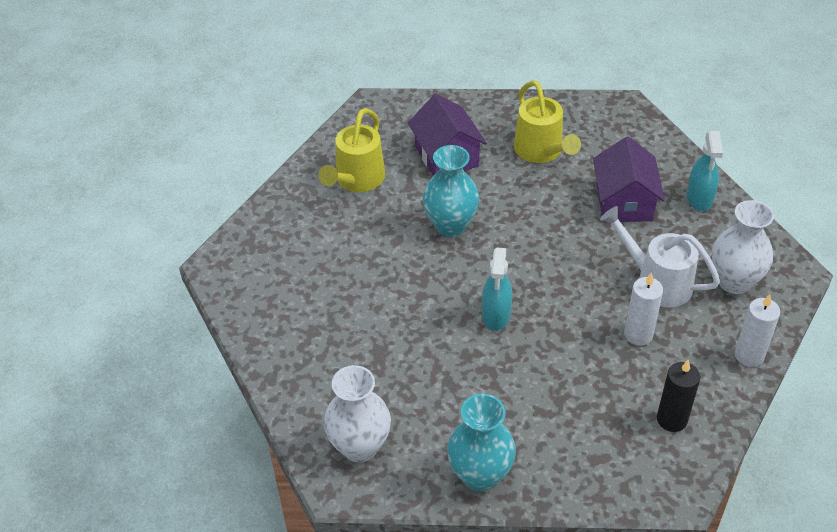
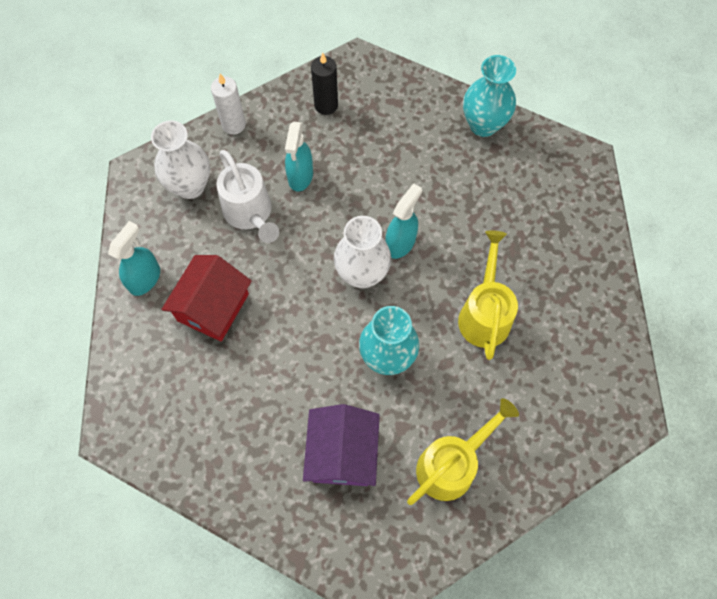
camera: 155 degrees left, 20 degrees up
white vase [324,365,391,462] -> white vase moved to [334,216,391,288]
yellow watering can [514,80,581,163] -> yellow watering can moved to [458,230,518,360]
purple house [593,137,665,222] -> red house [161,255,252,342]
white candle [624,272,663,345] -> turquoise spray bottle [285,121,313,191]

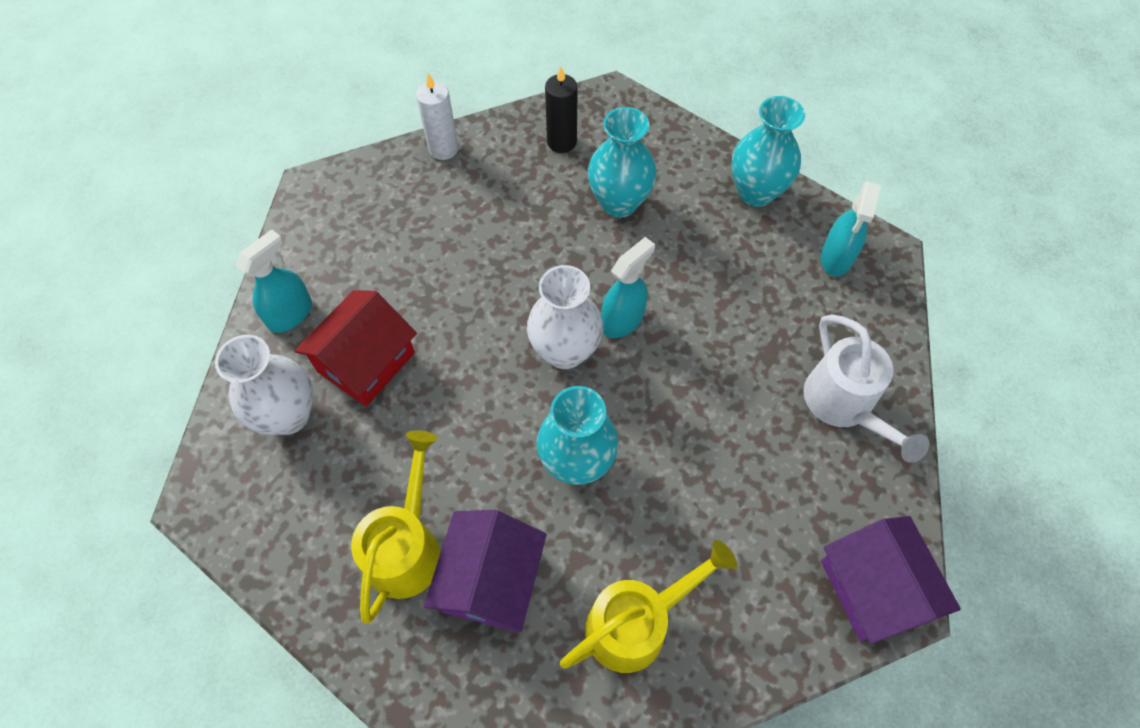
camera: 10 degrees right, 5 degrees down
white vase [151,121,210,199] -> white vase moved to [215,335,313,435]
white watering can [216,150,279,243] -> white watering can moved to [803,314,929,463]
turquoise spray bottle [285,121,313,191] -> turquoise spray bottle moved to [821,181,881,276]
yellow watering can [458,230,518,360] -> yellow watering can moved to [351,430,441,624]
none -> turquoise vase [588,107,657,217]
none -> purple house [821,516,961,644]

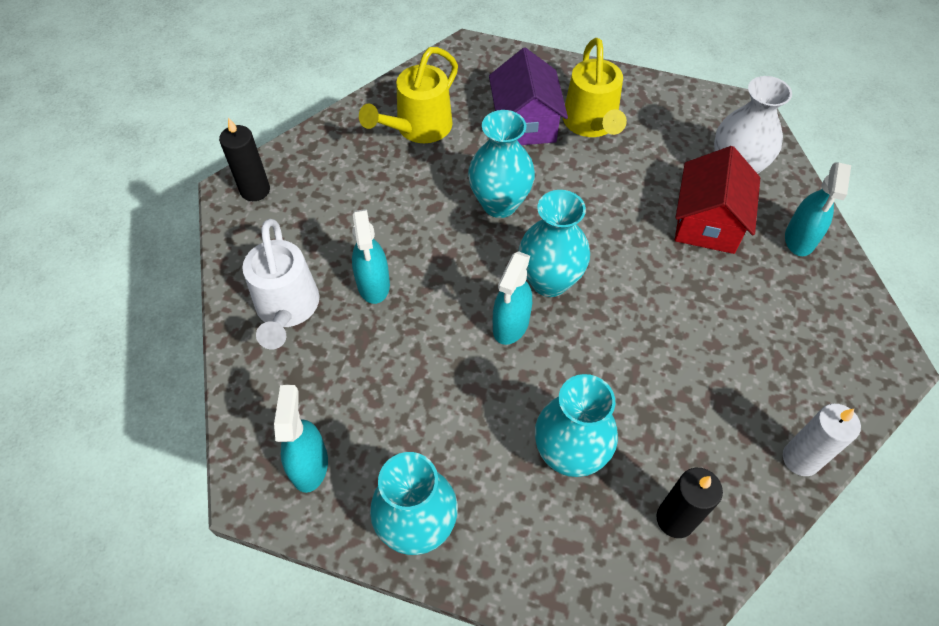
camera: 160 degrees right, 5 degrees down
white vase [527,265,603,369] -> turquoise vase [519,190,590,297]
white watering can [803,314,929,463] -> white watering can turned 150 degrees counterclockwise [242,219,319,349]
purple house [821,516,961,644] -> black candle [219,117,270,201]
none -> turquoise spray bottle [352,209,390,304]

